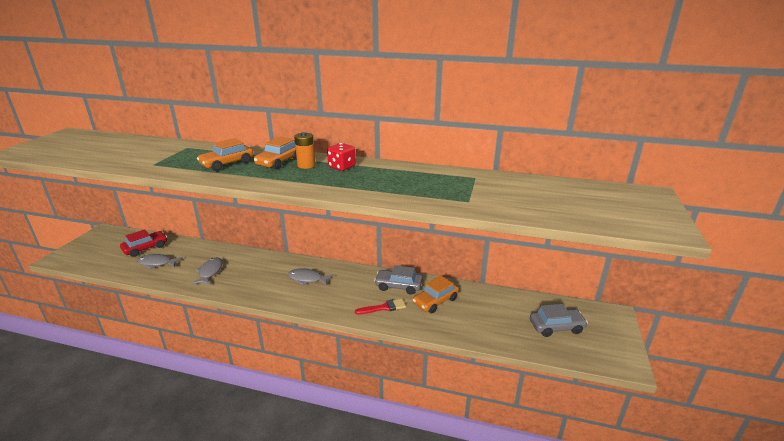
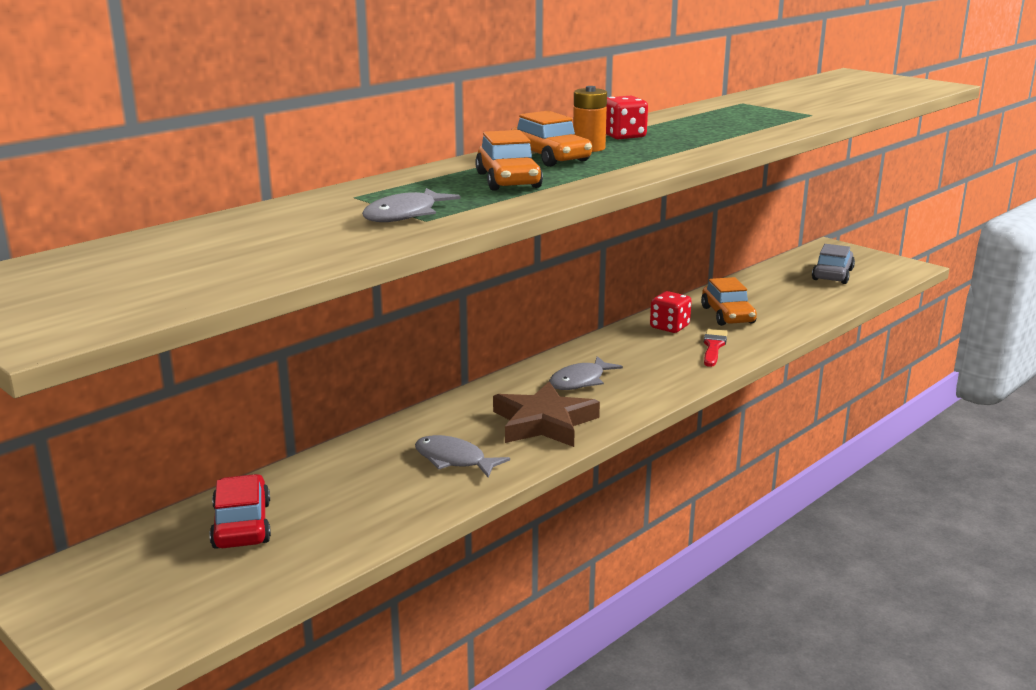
camera: 60 degrees left, 5 degrees down
grey fish [137,254,183,269] -> grey fish moved to [362,188,460,222]
grey car [374,265,423,295] -> red dice [650,291,692,333]
none -> brown star [493,381,600,447]

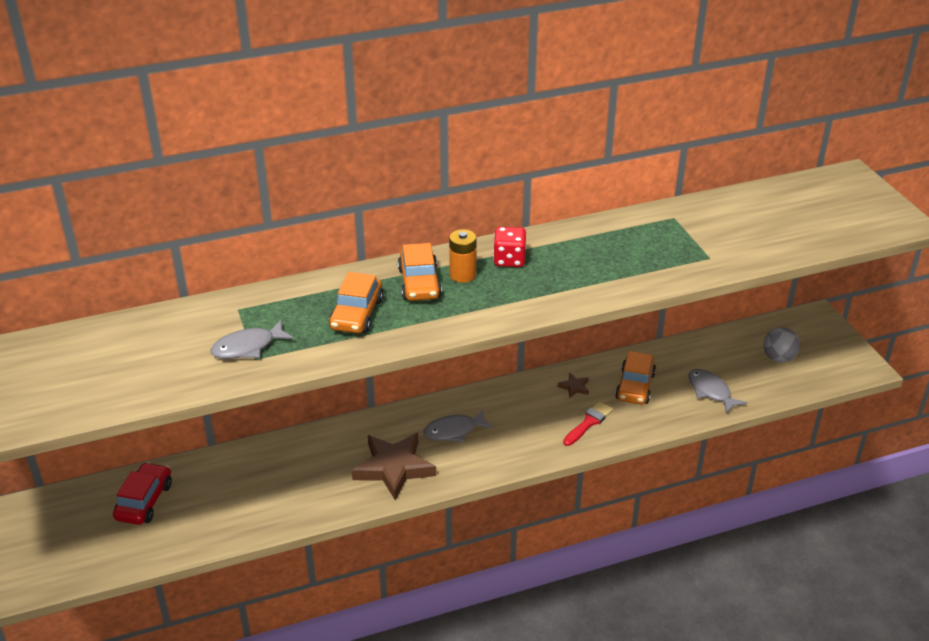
camera: 25 degrees right, 15 degrees up
grey fish [415,435,510,478] -> grey fish moved to [688,369,747,413]
red dice [650,291,692,333] -> brown star [558,373,589,398]
grey car [812,244,855,284] -> grey ball [763,327,800,363]

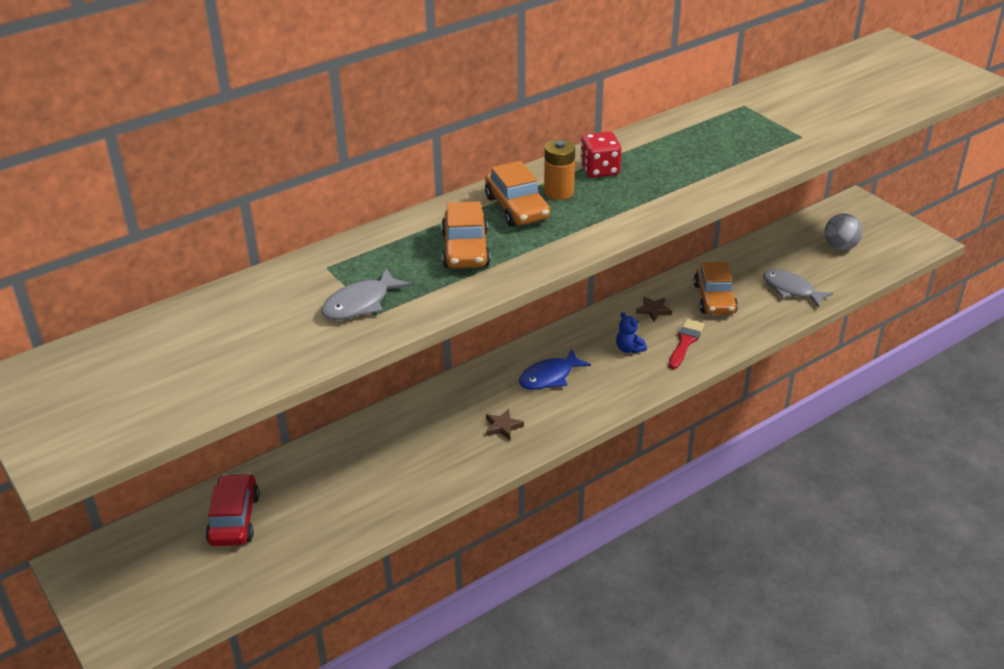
camera: 15 degrees left, 0 degrees up
brown star [352,433,436,500] -> brown star [486,409,524,440], size x0.42
grey fish [424,410,493,442] -> blue fish [519,349,591,390]
none -> blue teddy bear [616,312,647,353]

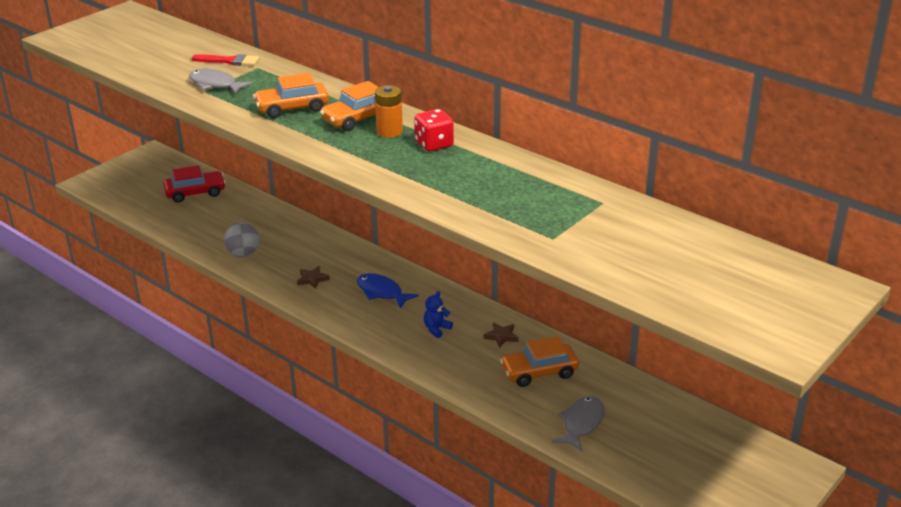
camera: 75 degrees right, 5 degrees down
red brush [669,319,704,369] -> red brush moved to [192,54,260,66]
grey ball [824,213,863,250] -> grey ball moved to [224,222,260,257]

